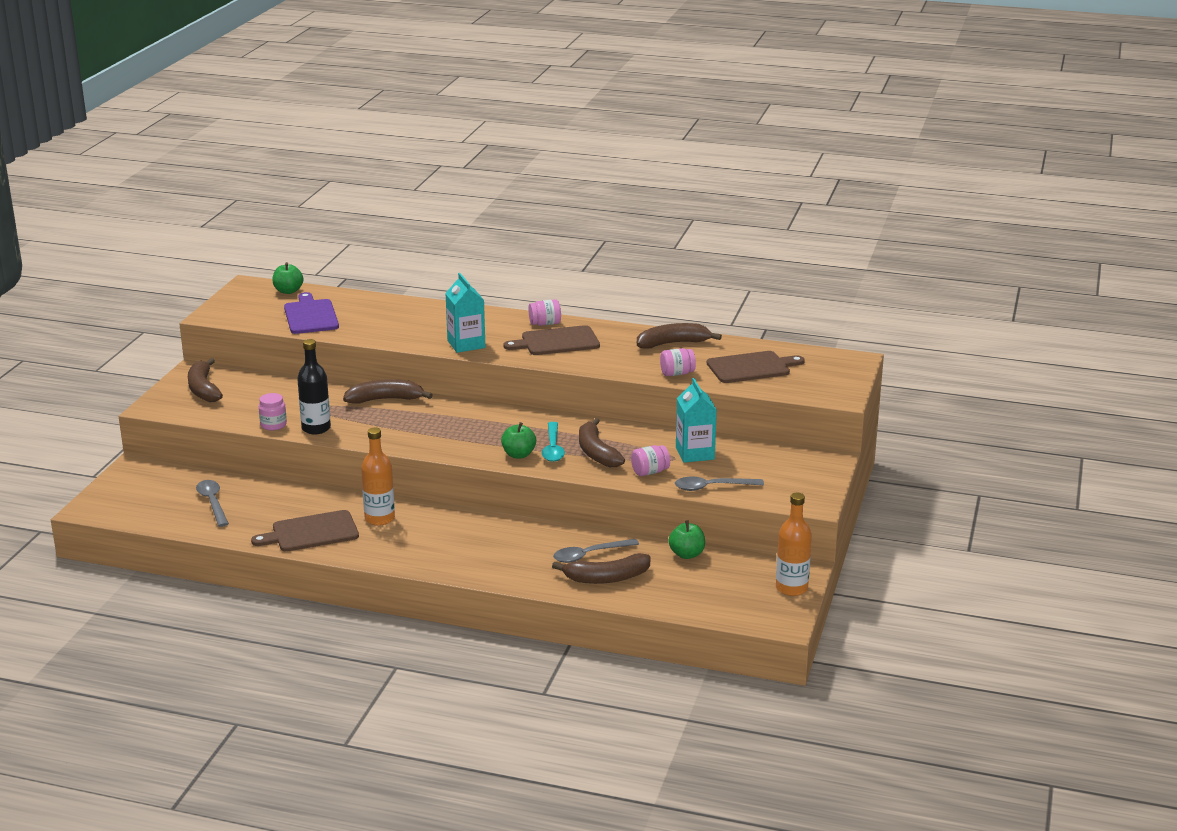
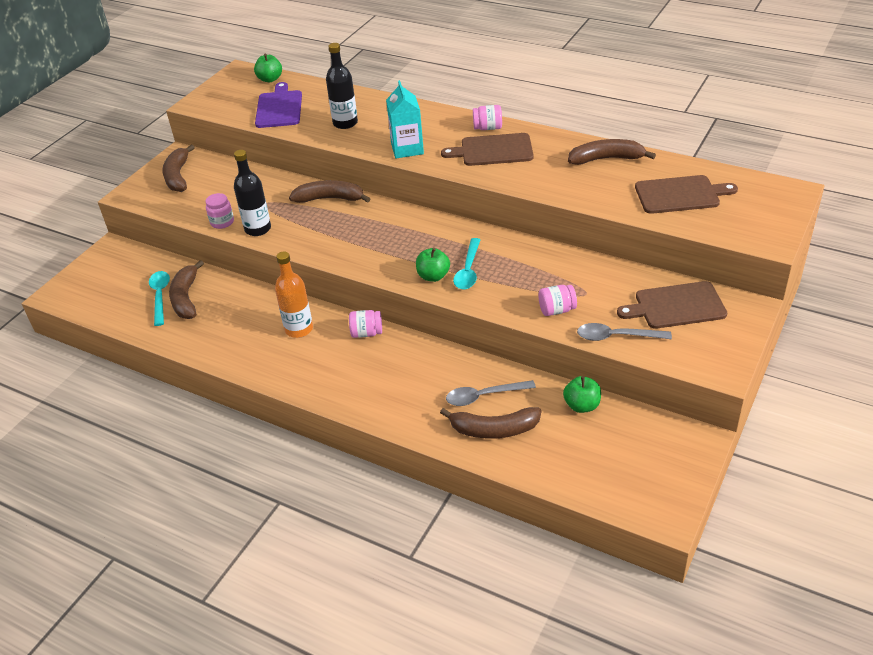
camera: 15 degrees right, 15 degrees up
grey spoon [196,480,229,527] -> turquoise spoon [149,271,170,326]
brown cutting board [251,510,359,552] -> brown cutting board moved to [617,281,727,329]
brown banana [579,418,625,467] -> brown banana moved to [169,260,204,319]
pink jar [660,348,696,376] -> pink jar moved to [349,310,382,338]
turquoise carton [676,378,717,463] -> none
orange bottle [776,493,812,596] -> none
none -> black bottle [326,43,358,129]

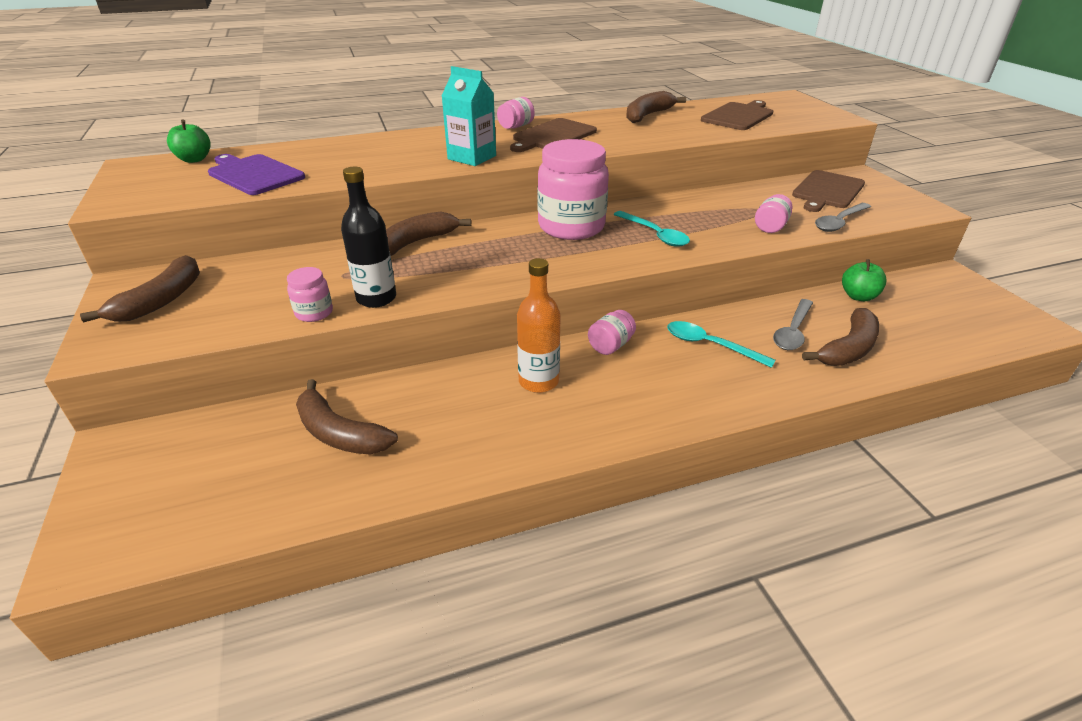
camera: 50 degrees left, 5 degrees down
turquoise spoon [149,271,170,326] -> turquoise spoon moved to [667,321,776,368]
brown banana [162,144,195,192] -> brown banana turned 105 degrees counterclockwise [80,255,200,322]
black bottle [326,43,358,129] -> none
green apple [416,248,450,282] -> none
none -> pink jar [537,139,609,240]

